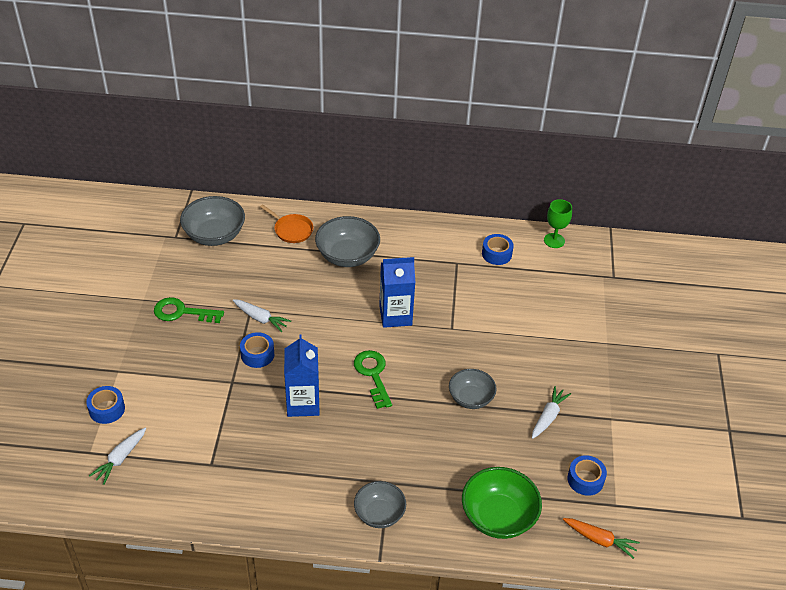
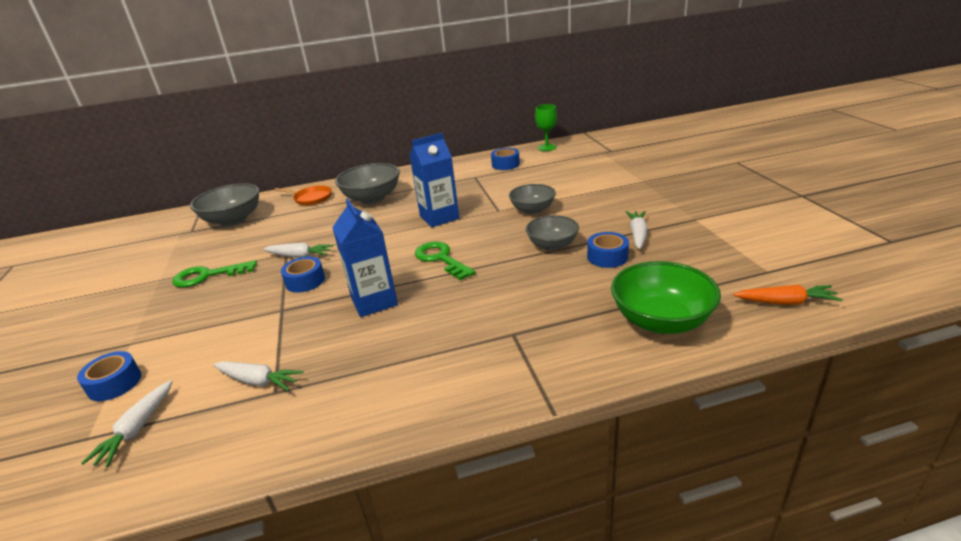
camera: 15 degrees left, 15 degrees down
grey bowl [354,481,406,528] -> grey bowl moved to [509,184,556,214]
blue tape [567,455,607,496] -> blue tape moved to [587,232,629,268]
none -> white carrot [213,361,304,391]

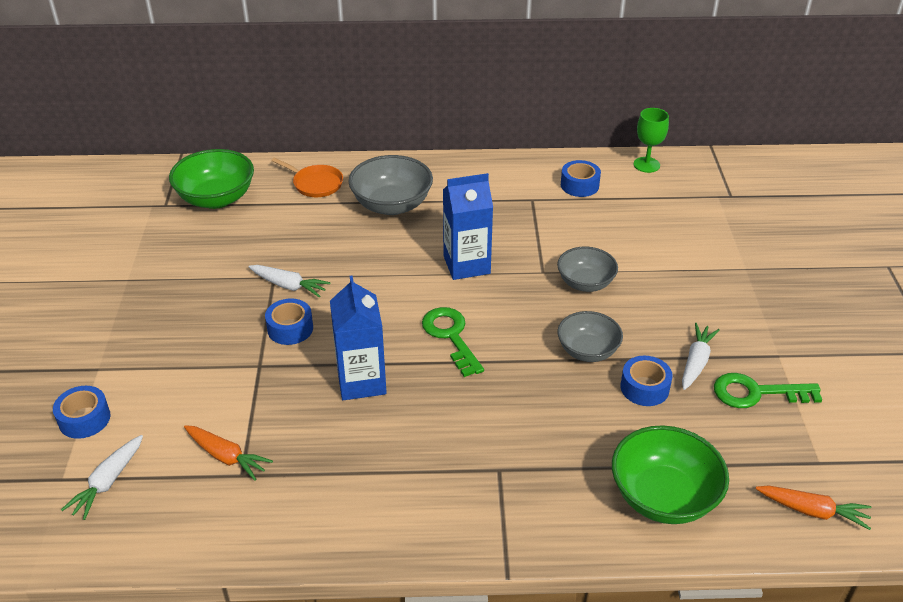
camera: 10 degrees right, 10 degrees up
green key [172,260,257,287] -> green key moved to [714,373,822,408]
grey bowl [190,183,260,226] -> green bowl [169,149,254,209]
white carrot [213,361,304,391] -> orange carrot [184,425,273,481]

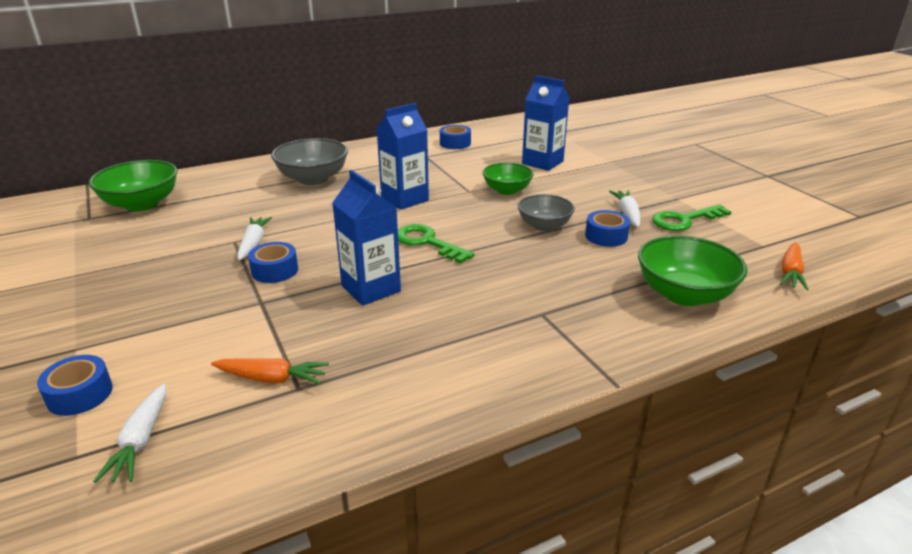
camera: 25 degrees left, 10 degrees down
white carrot [248,265,331,298] -> white carrot turned 90 degrees counterclockwise [237,217,272,260]
orange pan [271,158,343,197] -> none
grey bowl [557,247,618,292] -> green bowl [482,163,534,195]
green goblet [634,108,669,173] -> none
orange carrot [756,486,871,530] -> orange carrot turned 120 degrees clockwise [780,242,809,290]
none -> blue carton [522,75,570,171]

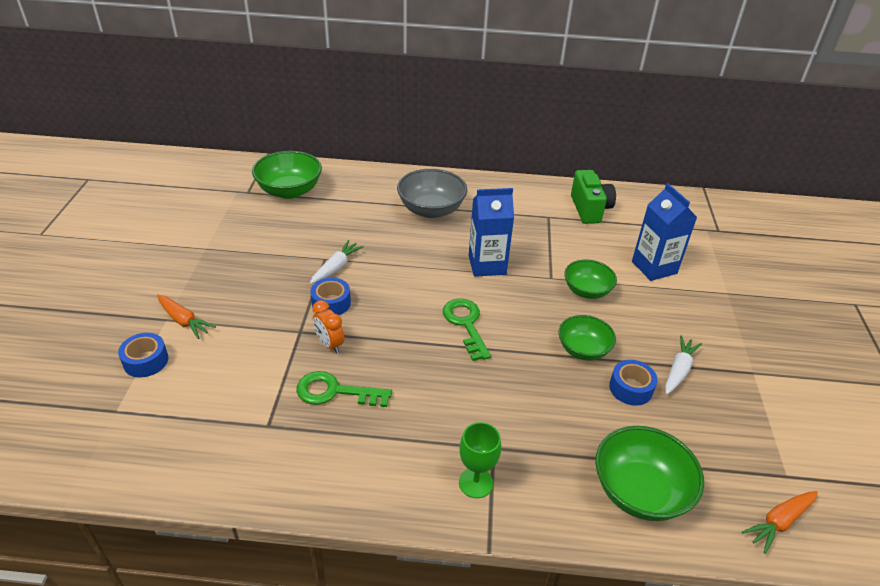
camera: 30 degrees right, 10 degrees up
white carrot [93,384,166,483] -> none
orange carrot [211,358,329,384] -> orange carrot moved to [157,295,216,339]
blue carton [332,170,401,306] -> none
blue tape [440,125,471,149] -> green camera [571,170,616,224]
grey bowl [518,194,575,231] -> green bowl [558,315,616,360]
green key [652,204,732,231] -> green key moved to [296,371,392,407]
none -> orange clock [312,300,345,354]
none -> green goblet [459,422,501,498]

